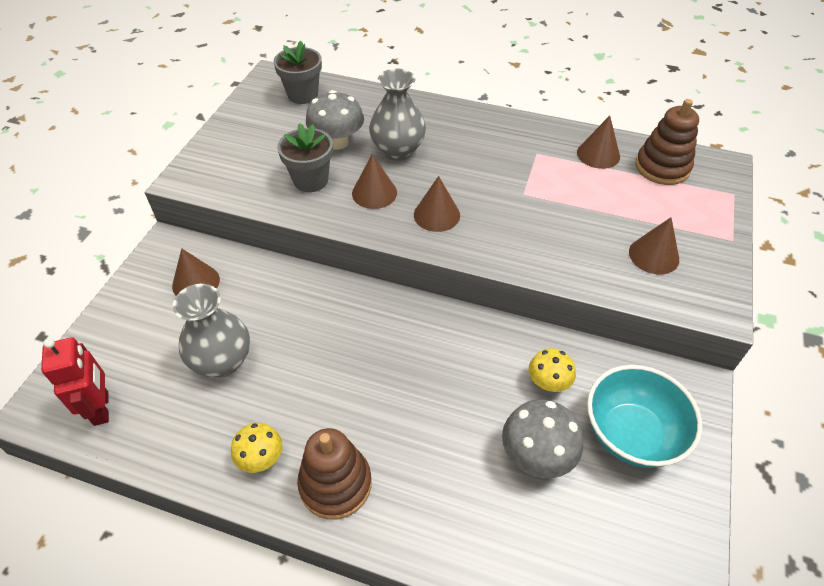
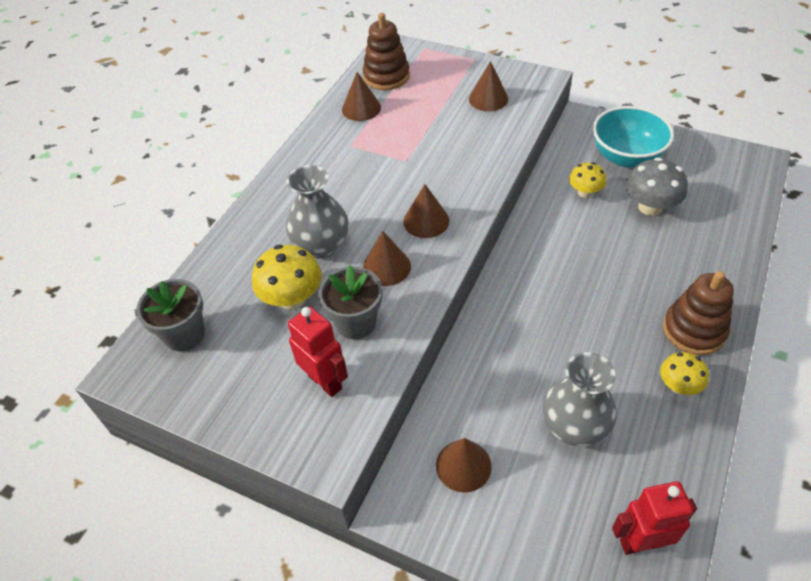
camera: 80 degrees left, 0 degrees up
grey mushroom [306,90,364,150] -> yellow mushroom [252,245,322,310]
none -> red robot [288,306,348,397]

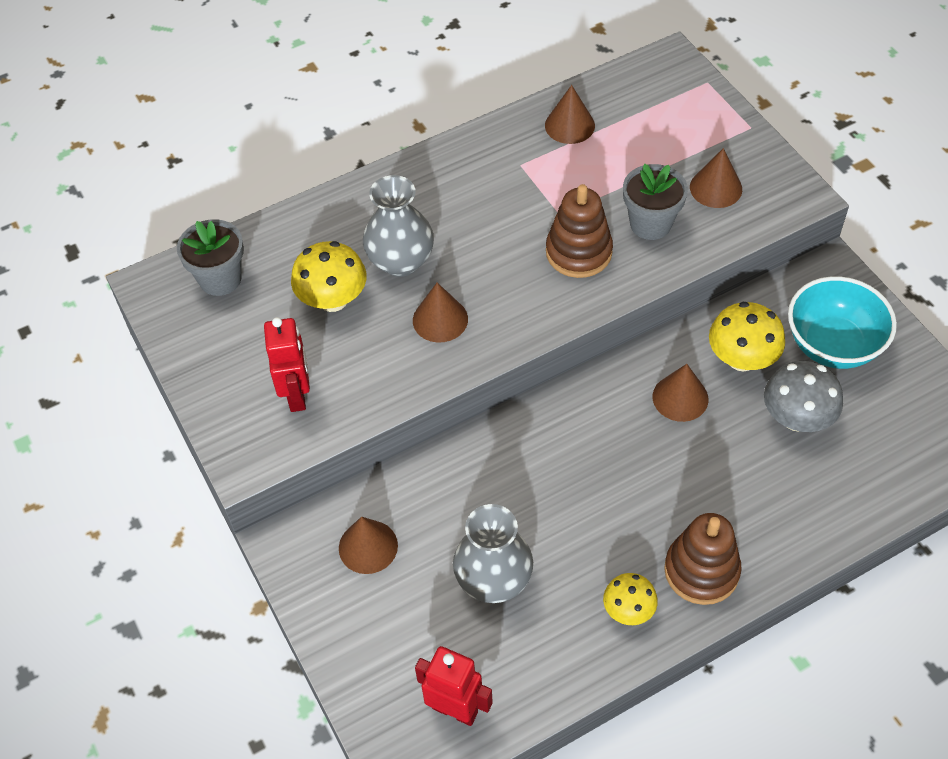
camera: 35 degrees right, 5 degrees up
grey flower pot [318,265,382,339] -> grey flower pot moved to [623,163,688,240]
brown stacking toy [363,13,410,90] -> brown stacking toy moved to [546,184,613,278]
brown cone [403,184,449,238] -> brown cone moved to [653,364,708,422]
yellow mushroom [569,162,607,198] -> yellow mushroom [709,302,785,372], size x1.56

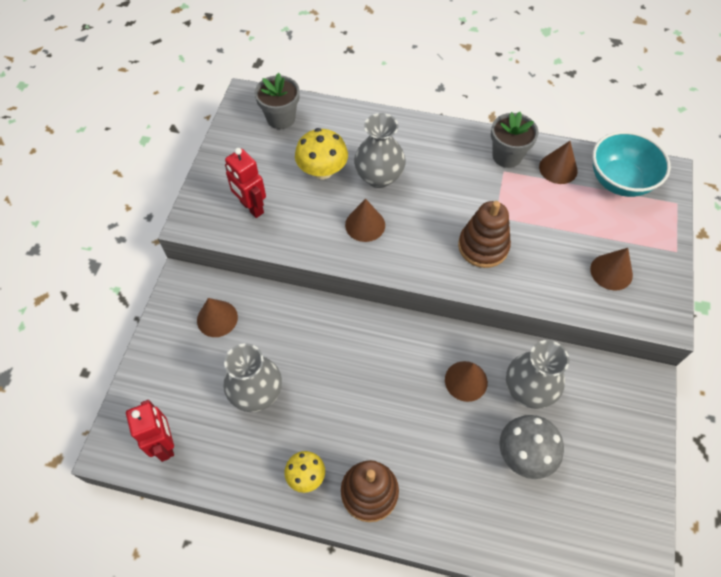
camera: 40 degrees right, 5 degrees up
red robot [264,317,310,412] -> red robot turned 105 degrees clockwise [225,148,266,218]
grey flower pot [623,163,688,240] -> grey flower pot moved to [491,112,538,168]
yellow mushroom [709,302,785,372] -> grey vase [506,340,569,409]
turquoise bowl [788,276,897,369] -> turquoise bowl moved to [592,131,671,197]

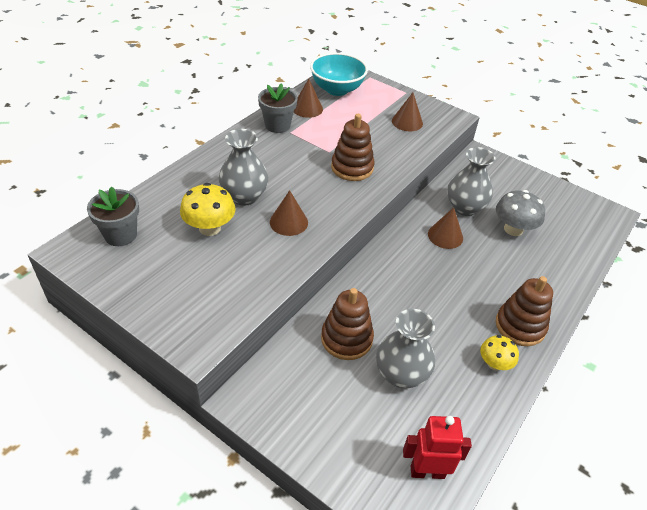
camera: 70 degrees left, 15 degrees down
brown cone [197,298,238,337] -> none
red robot [225,148,266,218] -> none
none -> brown stacking toy [321,288,374,360]

